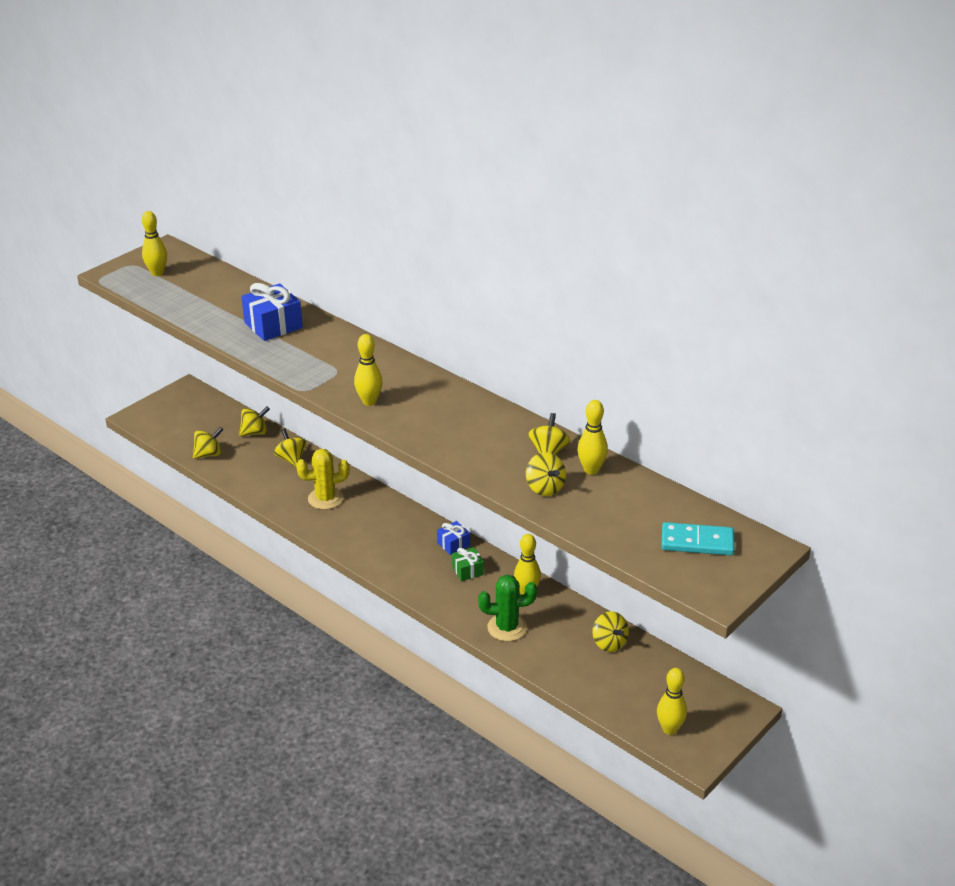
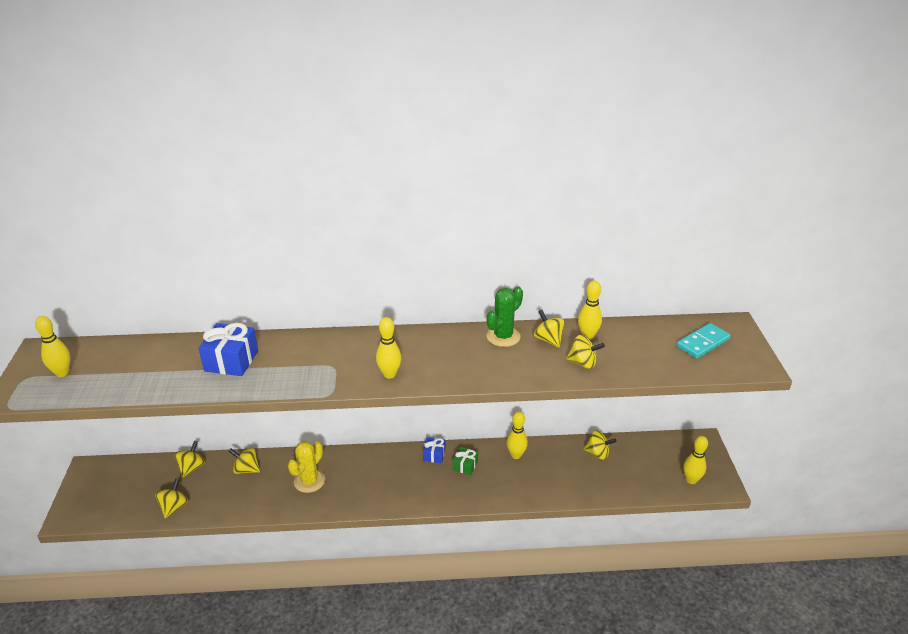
camera: 45 degrees left, 0 degrees up
green cactus [478,575,537,641] -> green cactus moved to [486,286,523,347]

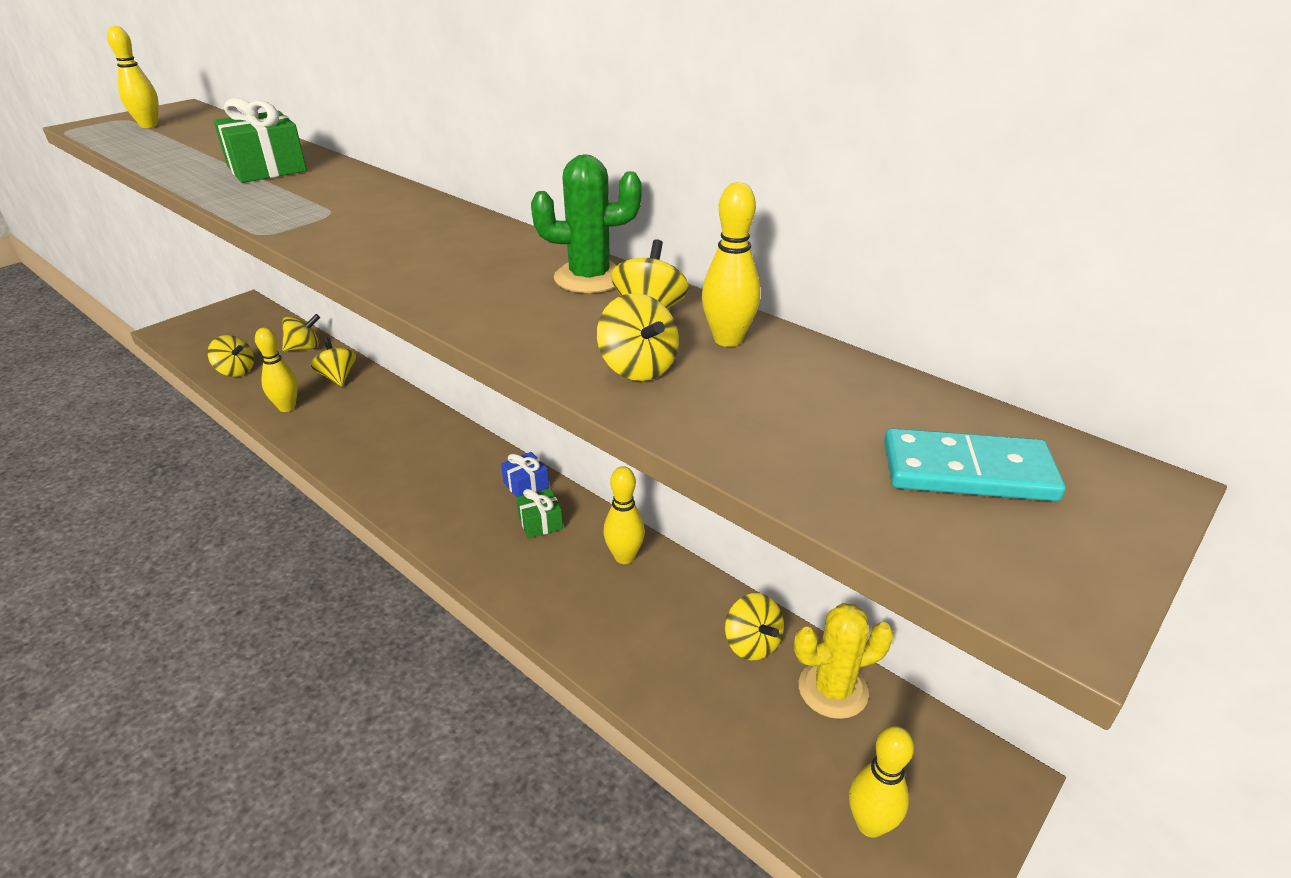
camera: 45 degrees right, 0 degrees up
yellow spinning top [155,478,188,518] -> yellow spinning top turned 60 degrees clockwise [208,335,254,377]
blue gift [198,323,258,376] -> green gift [214,98,307,183]
yellow cactus [288,441,325,493] -> yellow cactus moved to [794,603,894,719]
yellow bowling pin [376,317,401,379] -> yellow bowling pin moved to [255,328,298,412]

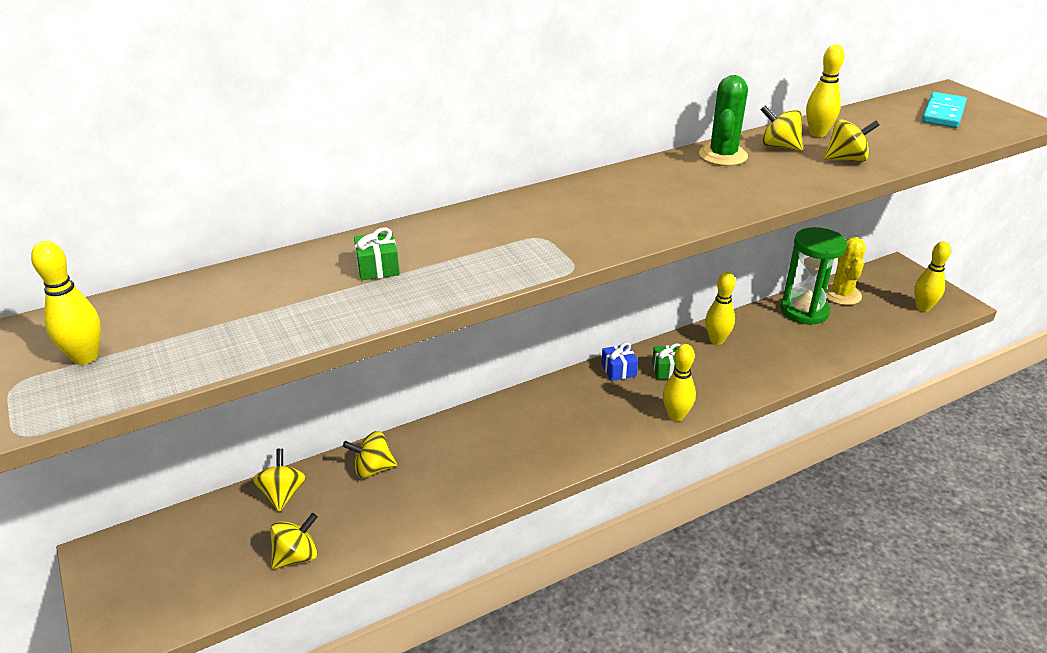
camera: 70 degrees left, 0 degrees up
green gift [214,98,307,183] -> green gift [354,227,400,280], size x0.56
yellow bowling pin [255,328,298,412] -> yellow bowling pin moved to [663,344,696,421]
yellow spinning top [725,593,784,660] -> green hourglass [780,227,847,325]

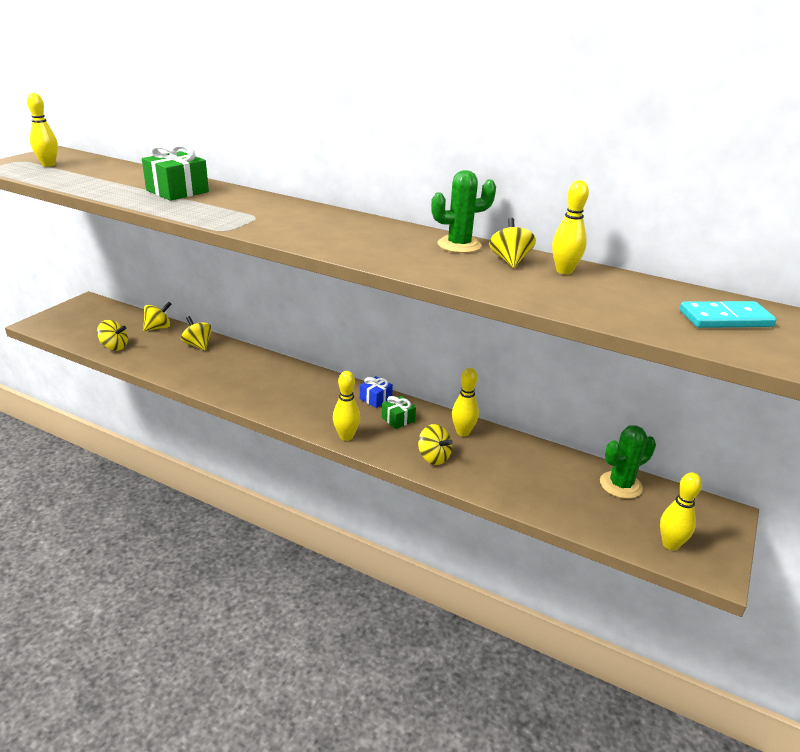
camera: 55 degrees right, 5 degrees down
green gift [354,227,400,280] -> green gift [142,142,209,201], size x1.79
green hourglass [780,227,847,325] -> none
yellow spinning top [824,119,879,162] -> yellow spinning top moved to [418,424,453,465]
yellow cactus [826,237,866,305] -> green cactus [600,425,656,499]

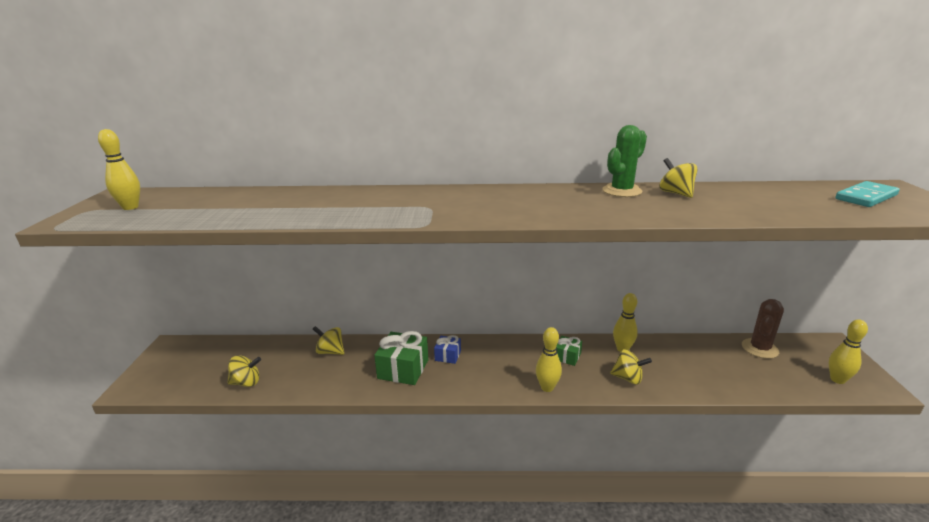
camera: 25 degrees left, 5 degrees down
green gift [142,142,209,201] -> green gift moved to [374,331,428,385]
yellow spinning top [143,302,172,331] -> none
blue gift [360,376,393,408] -> blue gift moved to [434,335,461,364]
yellow bowling pin [552,180,589,275] -> none
green cactus [600,425,656,499] -> brown cactus [742,299,784,359]

